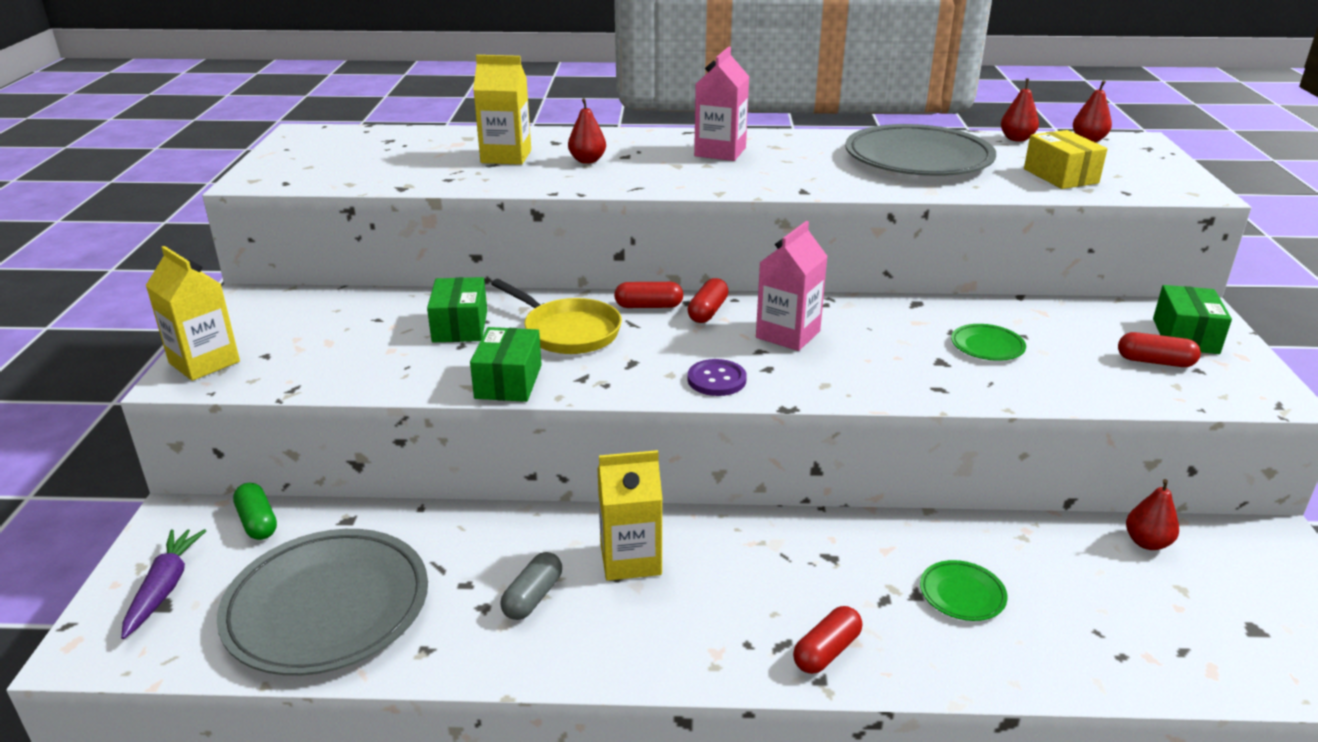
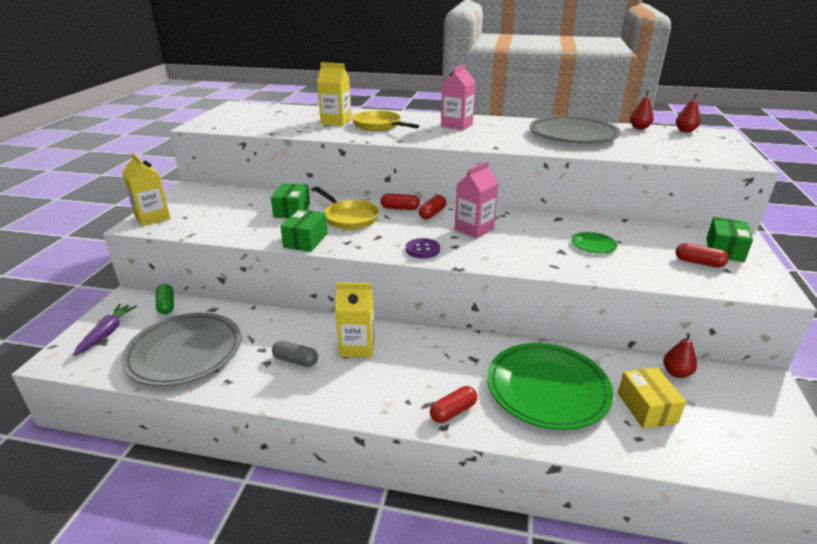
camera: 10 degrees right, 0 degrees up
grey capsule [500,552,562,620] -> grey capsule turned 75 degrees clockwise [272,341,318,367]
red pear [568,98,606,164] -> yellow pan [352,110,419,131]
green plate [920,560,1008,621] -> green plate [487,343,613,430], size x2.34
yellow box [1024,130,1107,189] -> yellow box moved to [618,367,686,429]

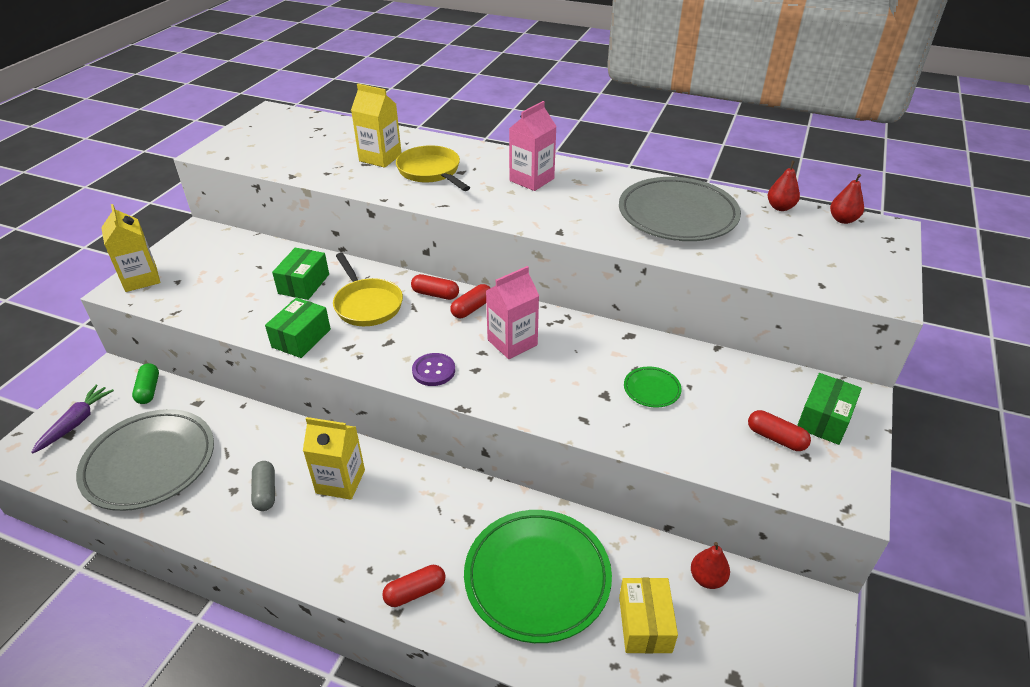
camera: 10 degrees right, 10 degrees up
grey capsule [272,341,318,367] -> grey capsule turned 45 degrees clockwise [251,461,275,511]

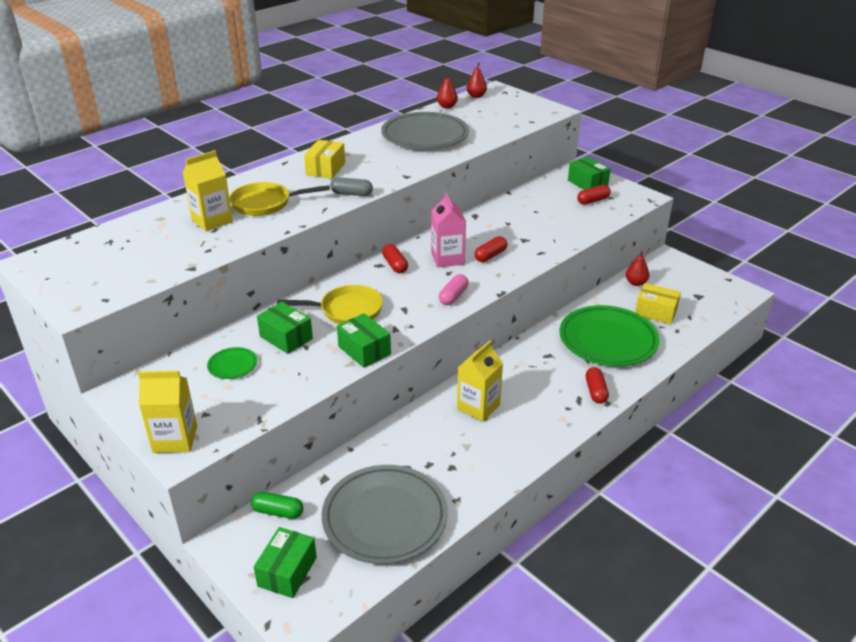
camera: 65 degrees left, 5 degrees down
purple carrot [31,385,114,454] -> green box [254,527,317,598]
grey capsule [251,461,275,511] -> grey capsule moved to [330,177,373,196]
red capsule [411,274,459,300] -> red capsule moved to [474,236,507,262]
purple button [412,353,455,386] -> pink capsule [439,274,468,305]
pink carton [509,101,557,191] -> yellow box [304,140,345,179]
green plate [624,367,682,408] -> green plate moved to [207,347,257,379]

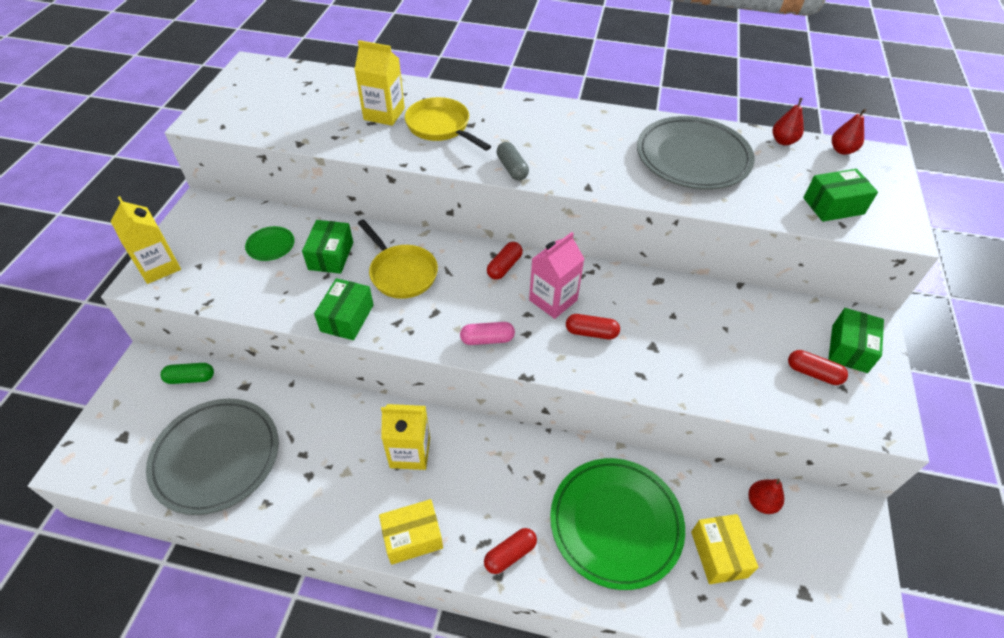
camera: 55 degrees right, 15 degrees up
green capsule [251,492,304,519] -> green capsule turned 75 degrees counterclockwise [160,363,214,384]
green box [254,527,317,598] -> green box moved to [803,169,878,222]
yellow box [304,140,345,179] -> yellow box moved to [379,499,443,565]

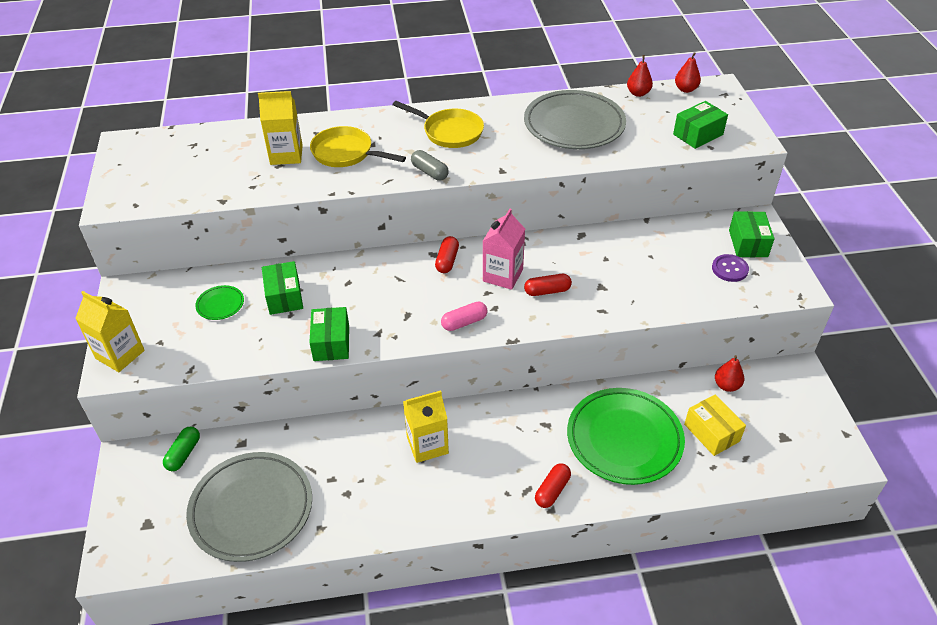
camera: 20 degrees left, 5 degrees down
green capsule [160,363,214,384] -> green capsule turned 45 degrees counterclockwise [163,427,200,471]
yellow pan [358,219,438,299] -> yellow pan moved to [392,101,484,148]
yellow box [379,499,443,565] -> none
red capsule [788,350,848,385] -> purple button [712,254,749,282]

